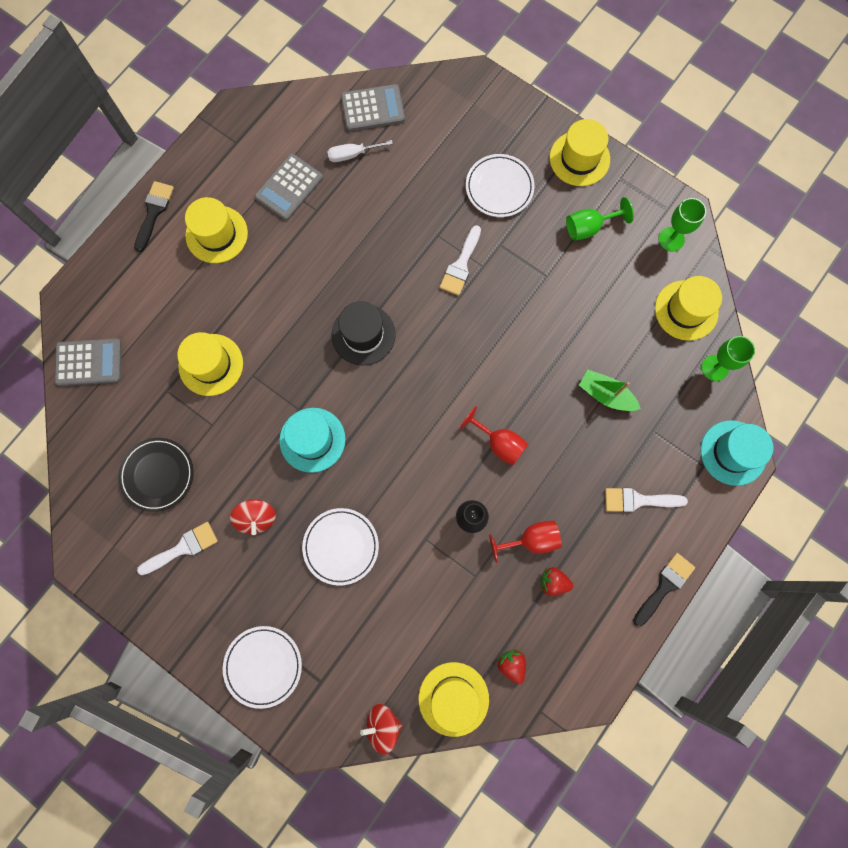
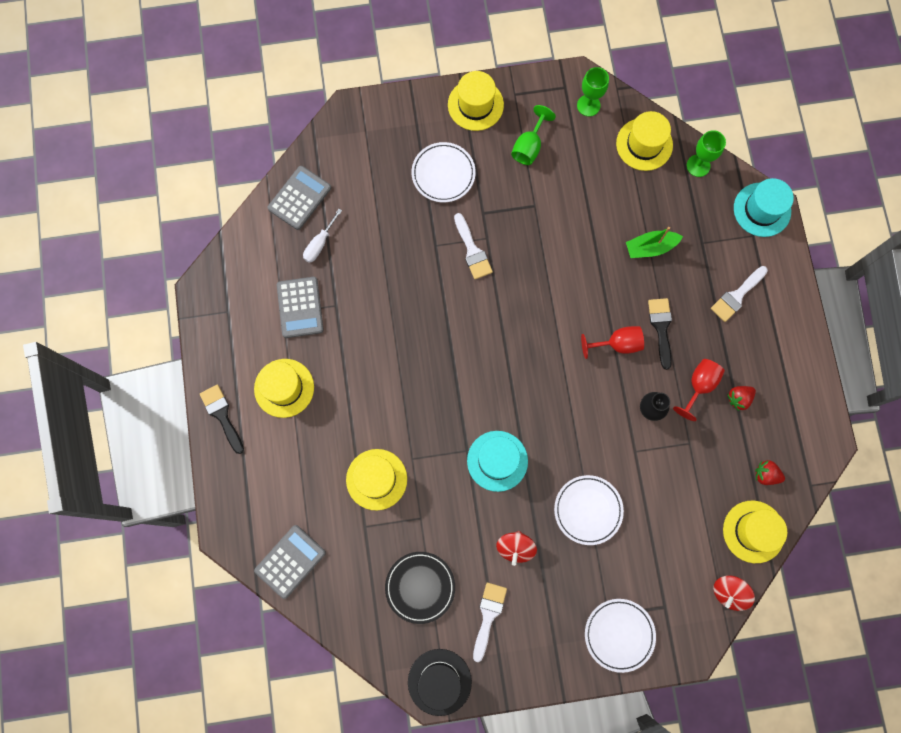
camera: 45 degrees left, 0 degrees up
red spinning top [230,500,276,535] -> red spinning top turned 75 degrees clockwise [496,531,537,566]
black hat [331,301,396,366] -> black hat moved to [408,649,472,716]
black brush [633,553,695,627] -> black brush moved to [648,298,672,370]

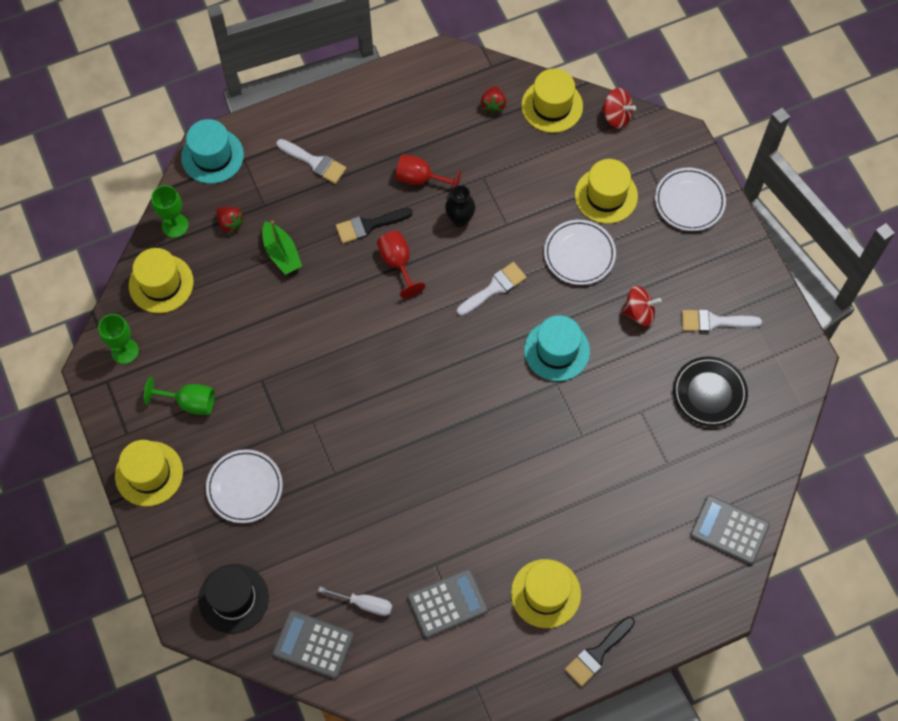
camera: 105 degrees left, 10 degrees down
yellow hat [346,449,407,511] -> yellow hat moved to [575,159,638,224]
black hat [408,649,472,716] -> black hat moved to [198,564,269,634]
white brush [454,213,493,279] -> white brush moved to [457,262,527,316]
red strawberry [727,386,756,411] -> red strawberry moved to [216,207,245,233]

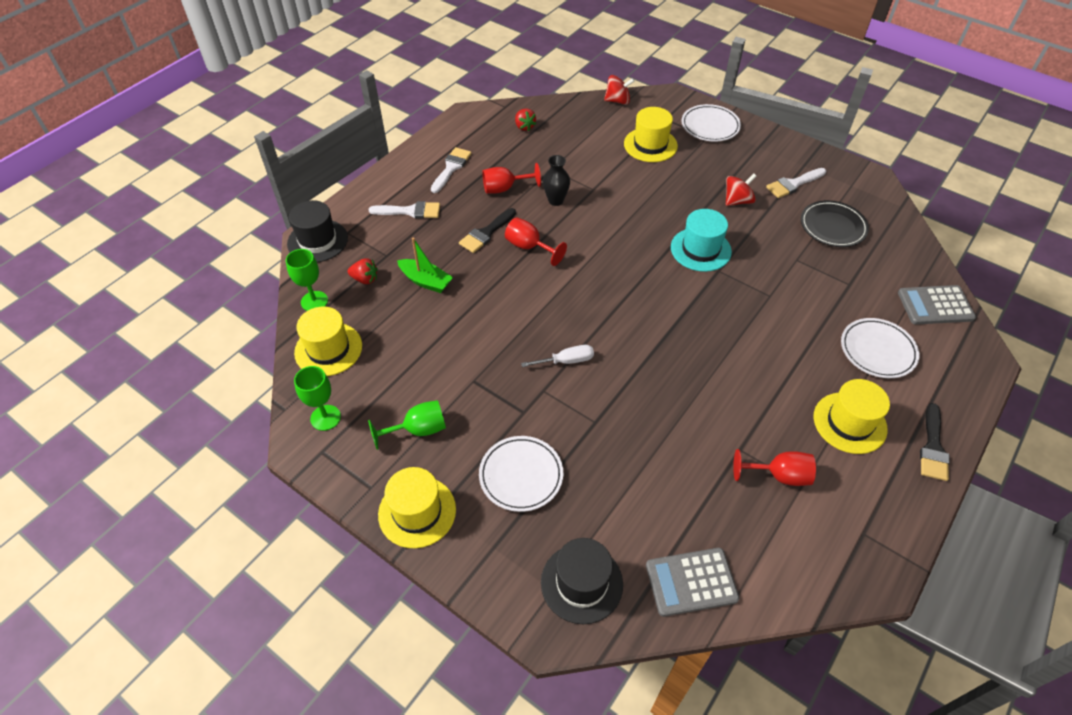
camera: 30 degrees left, 15 degrees down
turquoise hat [181,119,244,184] -> black hat [287,200,348,262]
white screwdriver [318,587,392,616] -> white screwdriver moved to [521,345,594,367]
grey calculator [407,569,488,639] -> red goblet [733,449,816,486]
white brush [457,262,527,316] -> white brush moved to [431,147,472,193]
yellow hat [521,69,583,133] -> none
white plate [544,220,616,285] -> white plate moved to [841,318,919,378]

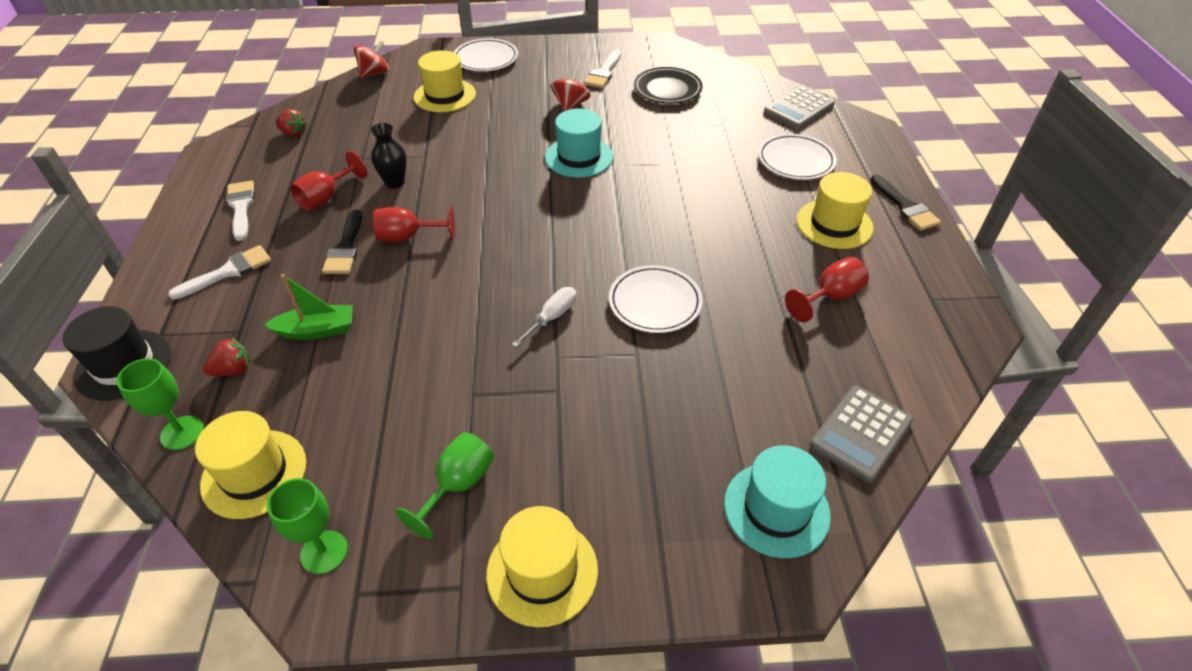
camera: 40 degrees left, 5 degrees down
white plate [479,436,563,512] -> white plate moved to [609,265,703,333]
black hat [541,538,623,624] -> turquoise hat [724,445,831,558]

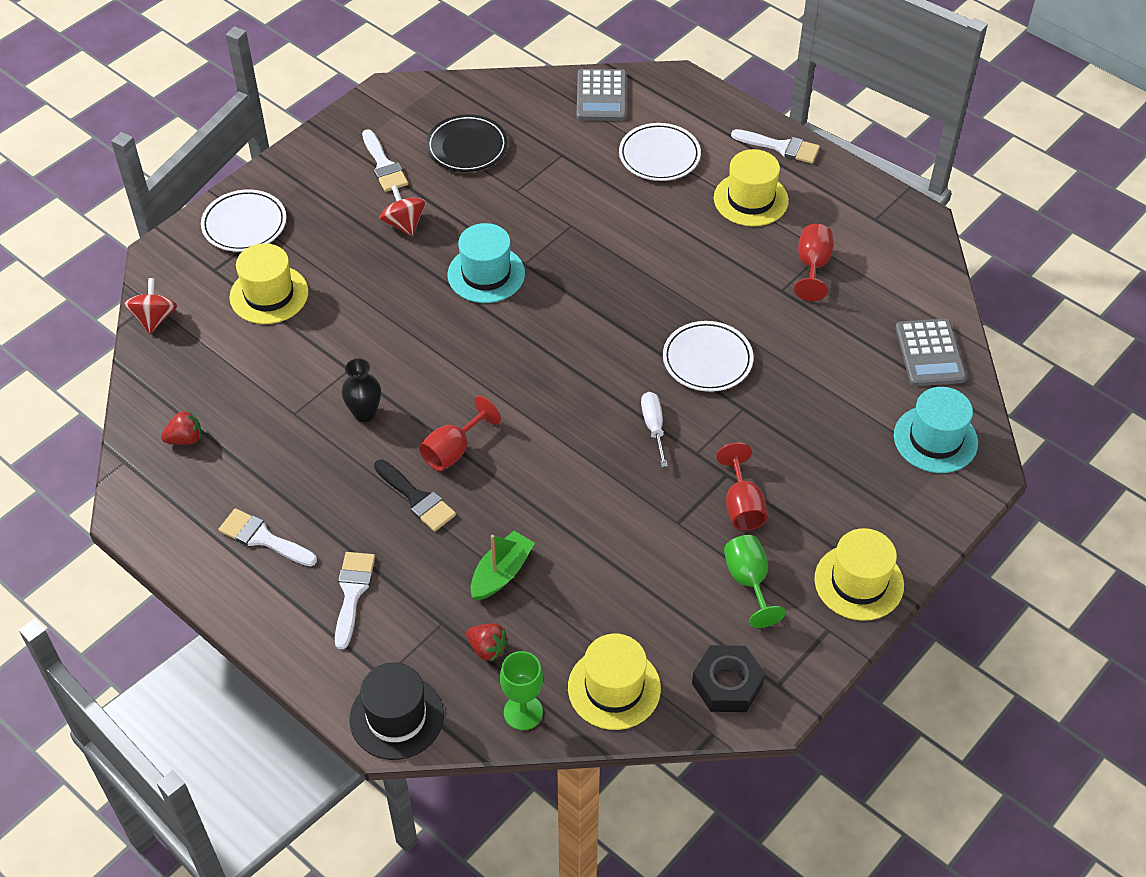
camera: 45 degrees left, 5 degrees up
red strawberry [203,338,251,376] -> red strawberry turned 105 degrees clockwise [466,623,509,662]
green goblet [267,478,348,574] -> black nut [692,645,765,712]
red goblet [290,151,367,211] -> red goblet moved to [716,442,767,531]
black brush [870,174,941,231] -> white brush [731,129,820,164]

